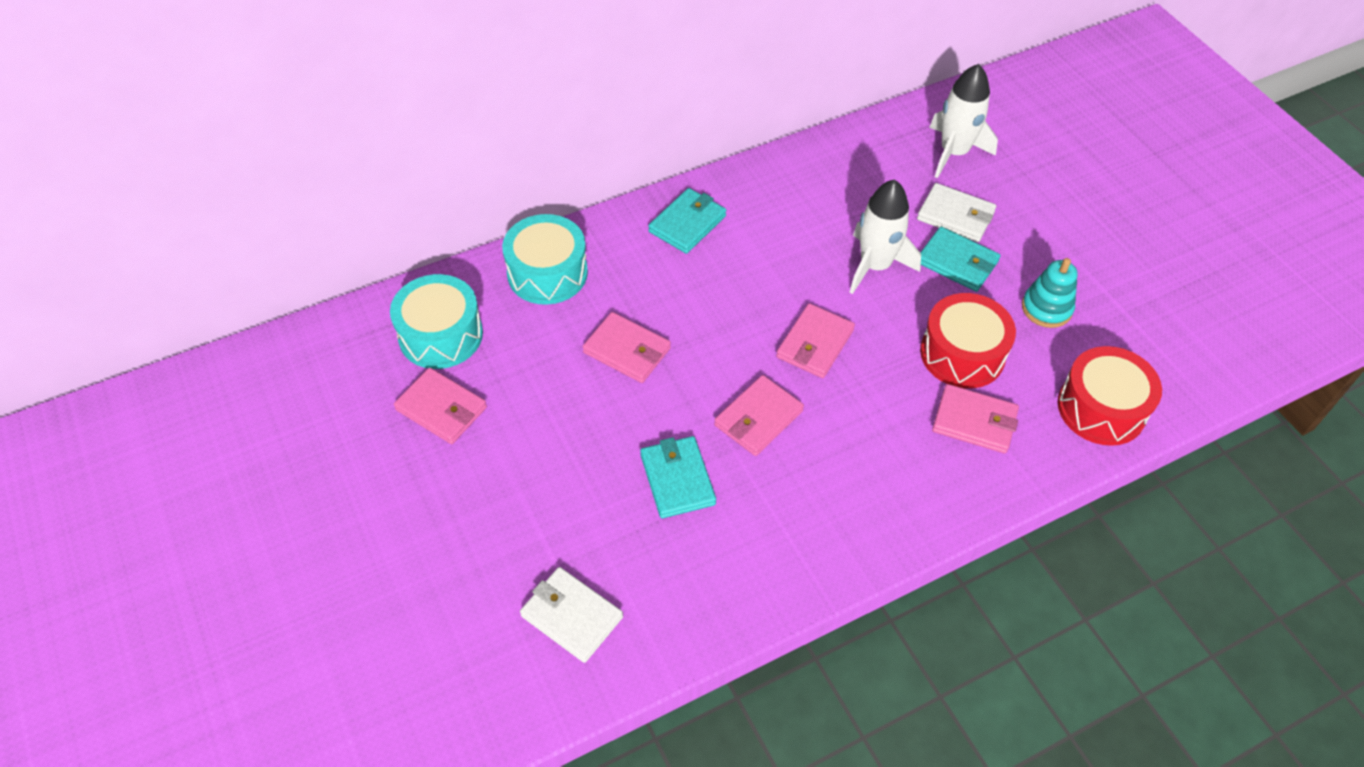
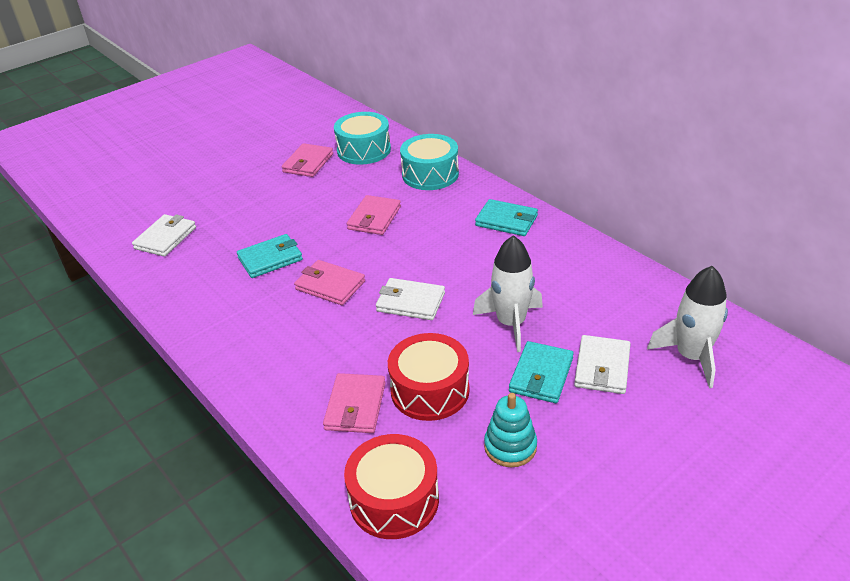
camera: 80 degrees right, 15 degrees down
pink wallet [776,303,855,378] -> white wallet [376,278,445,320]

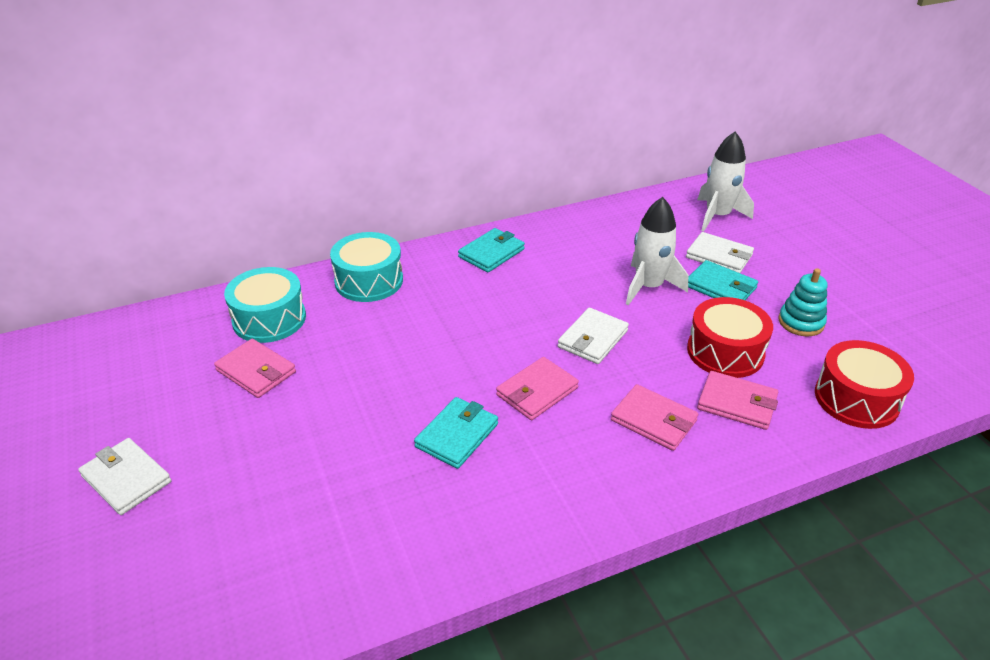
camera: 75 degrees left, 0 degrees up
white wallet [132,214,196,257] -> white wallet moved to [78,438,171,515]
turquoise wallet [237,234,303,278] -> turquoise wallet turned 45 degrees clockwise [414,397,498,469]
pink wallet [347,195,401,235] -> pink wallet moved to [611,384,698,451]

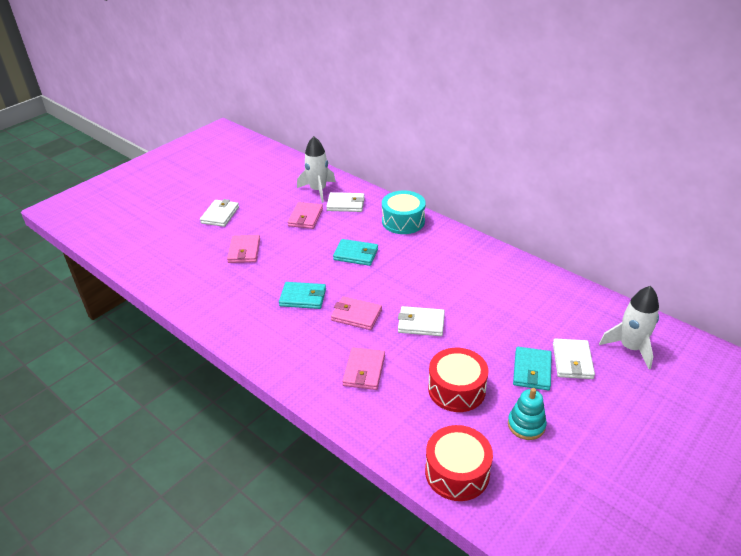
camera: 65 degrees right, 0 degrees up
turquoise drum [224,267,306,343] -> white wallet [326,192,365,212]
turquoise wallet [458,228,525,272] -> turquoise wallet moved to [333,239,378,266]
white rocket [626,197,688,305] -> white rocket moved to [297,136,336,203]
pink wallet [697,371,778,430] -> pink wallet moved to [227,235,260,263]

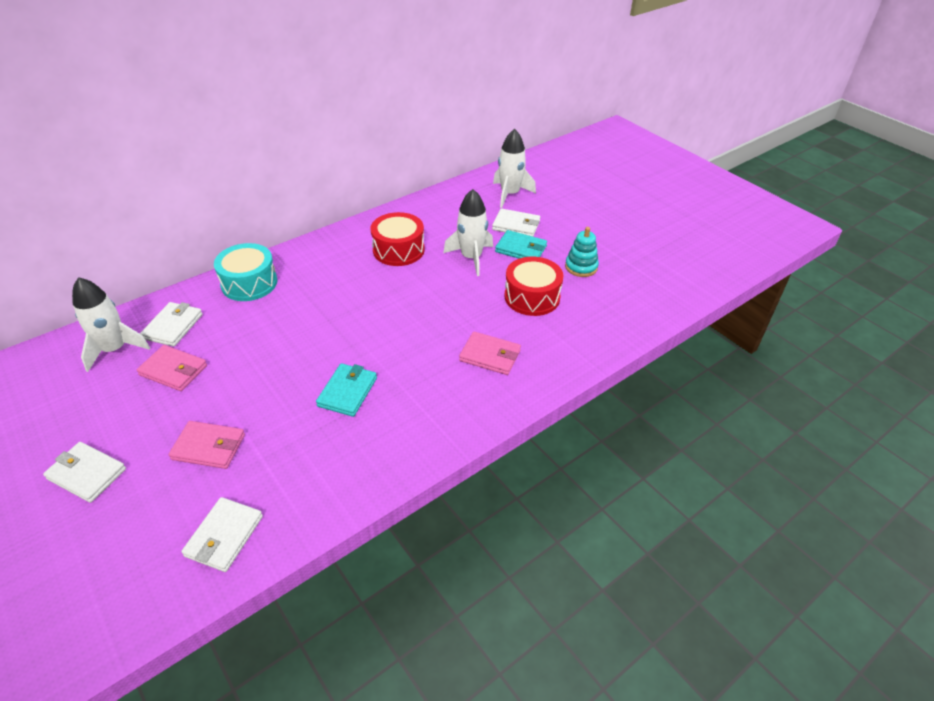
camera: 80 degrees left, 5 degrees up
pink wallet [331,296,382,330] -> none
turquoise wallet [333,239,378,266] -> none
white wallet [398,306,445,336] -> white wallet moved to [181,497,263,572]
red drum [425,425,493,501] -> red drum moved to [371,212,425,266]
none -> white rocket [443,189,493,276]

